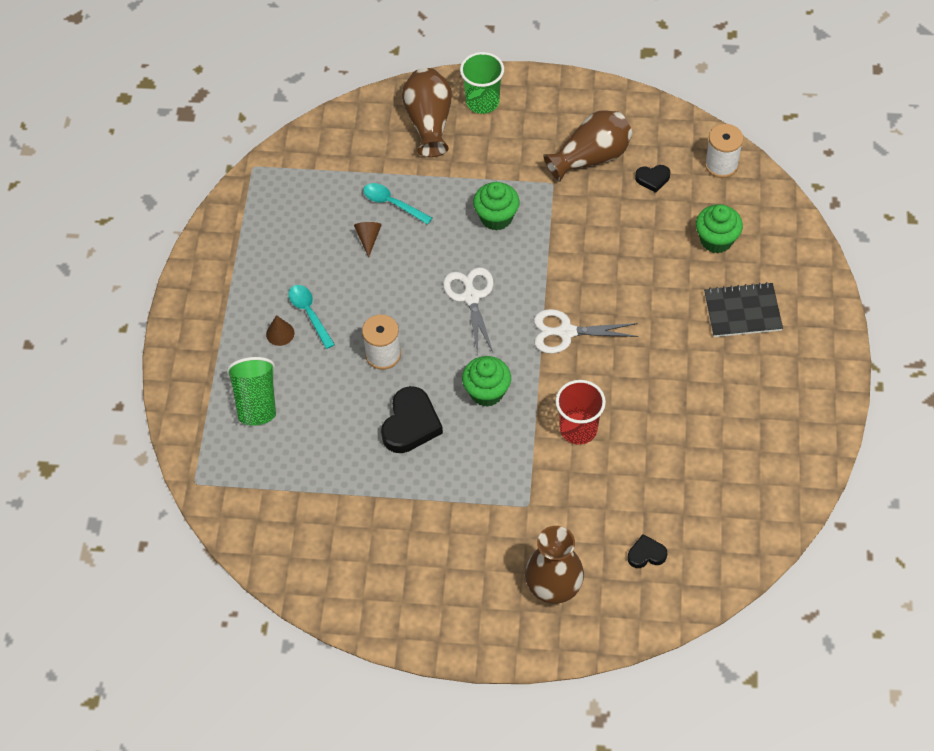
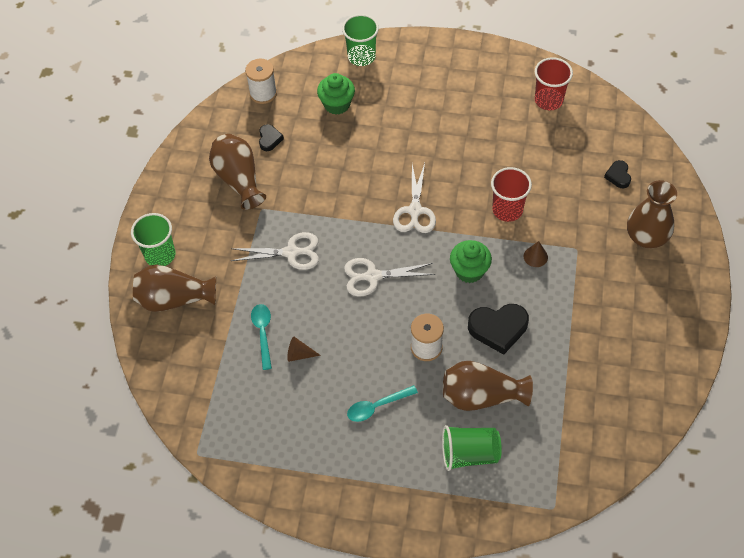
camera: 85 degrees left, 0 degrees up
brown cone [266,315,294,346] -> brown cone moved to [524,241,548,267]
turquoise spoon [363,183,432,225] -> turquoise spoon turned 135 degrees clockwise [251,304,272,370]
black heart [381,386,443,453] -> black heart turned 150 degrees clockwise [468,304,529,355]
green cupcake [473,182,520,231] -> white scissors [231,232,319,270]
black notebook [704,282,783,337] -> none
none -> green cup [342,14,379,66]
none -> brown vase [443,361,533,411]
none -> red cup [535,57,573,110]

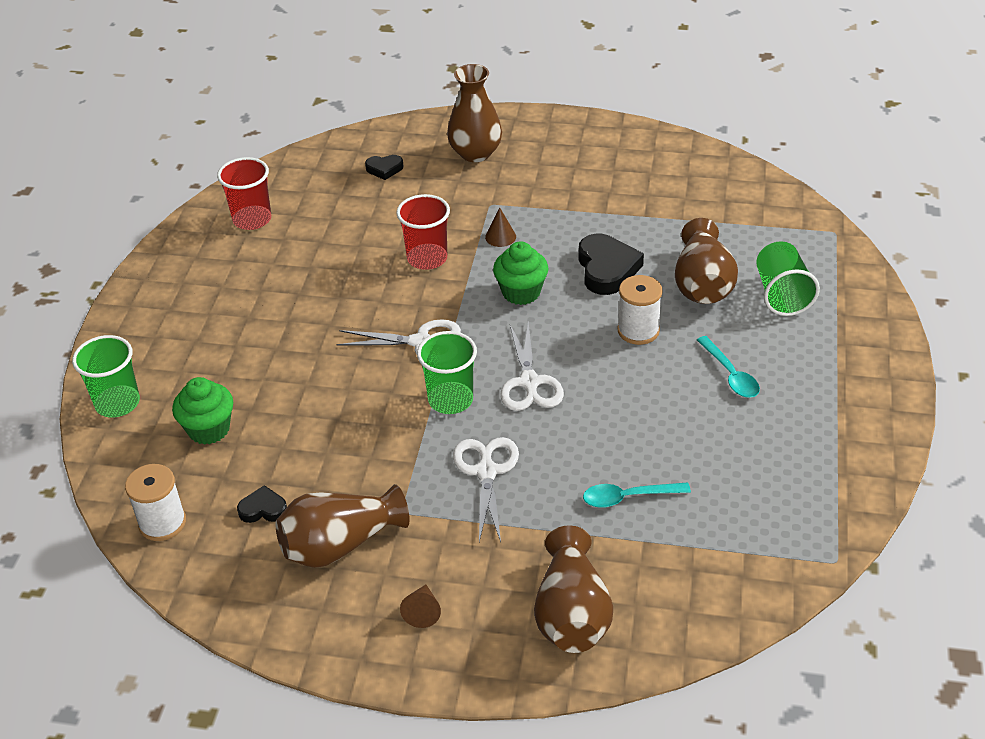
camera: 90 degrees left, 15 degrees down
green cup [131,213,175,266] -> green cup moved to [417,331,477,414]
brown cone [287,337,321,362] -> brown cone moved to [400,585,441,628]

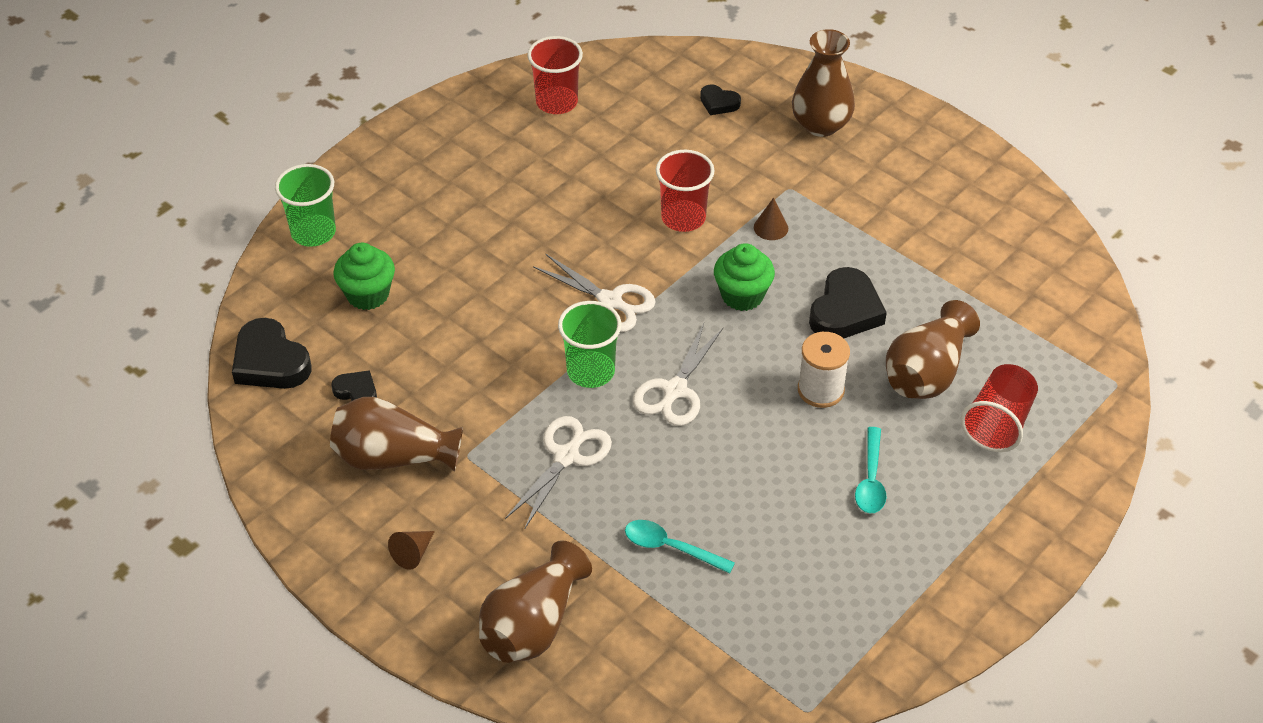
camera: 30 degrees right, 5 degrees up
white spool [125,464,186,541] -> black heart [232,318,311,389]
green cup [756,241,820,316] -> red cup [961,364,1038,452]

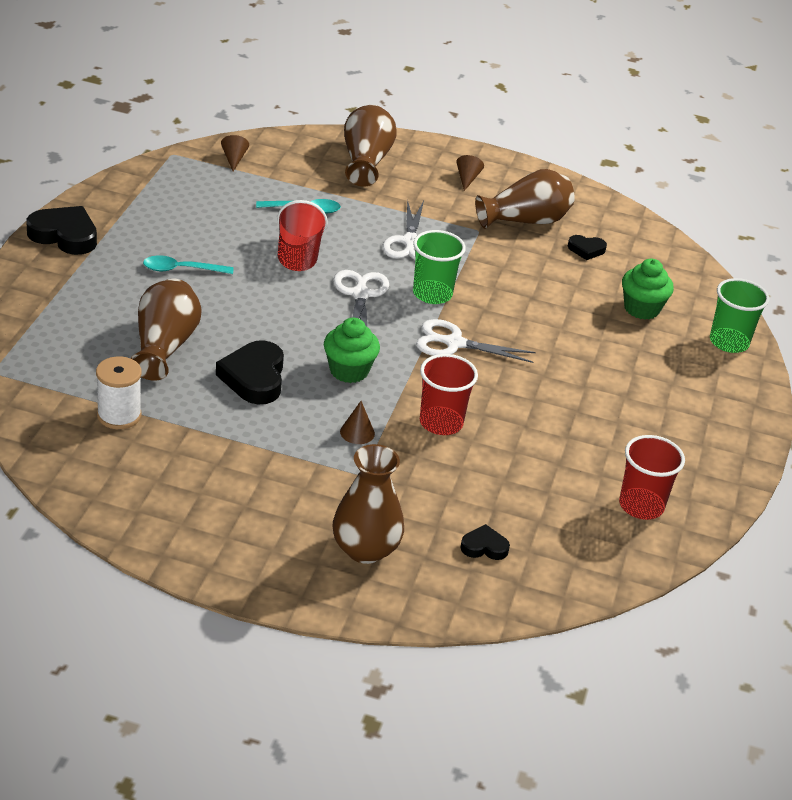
camera: 150 degrees right, 10 degrees down
black heart [232,318,311,389] -> black heart moved to [26,206,97,255]
white spool [798,332,850,408] -> white spool moved to [96,356,142,429]
turquoise spoon [855,427,887,513] -> turquoise spoon turned 75 degrees counterclockwise [143,255,233,274]
red cup [961,364,1038,452] -> red cup moved to [277,200,328,271]
none -> brown cone [221,135,249,171]

